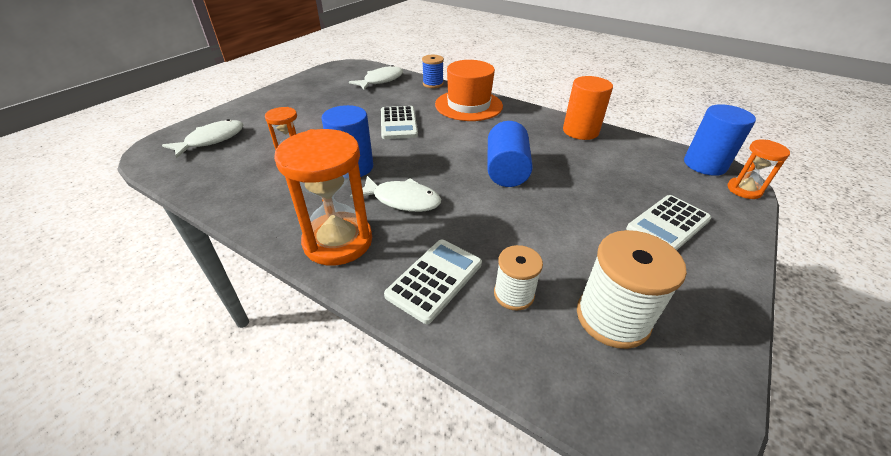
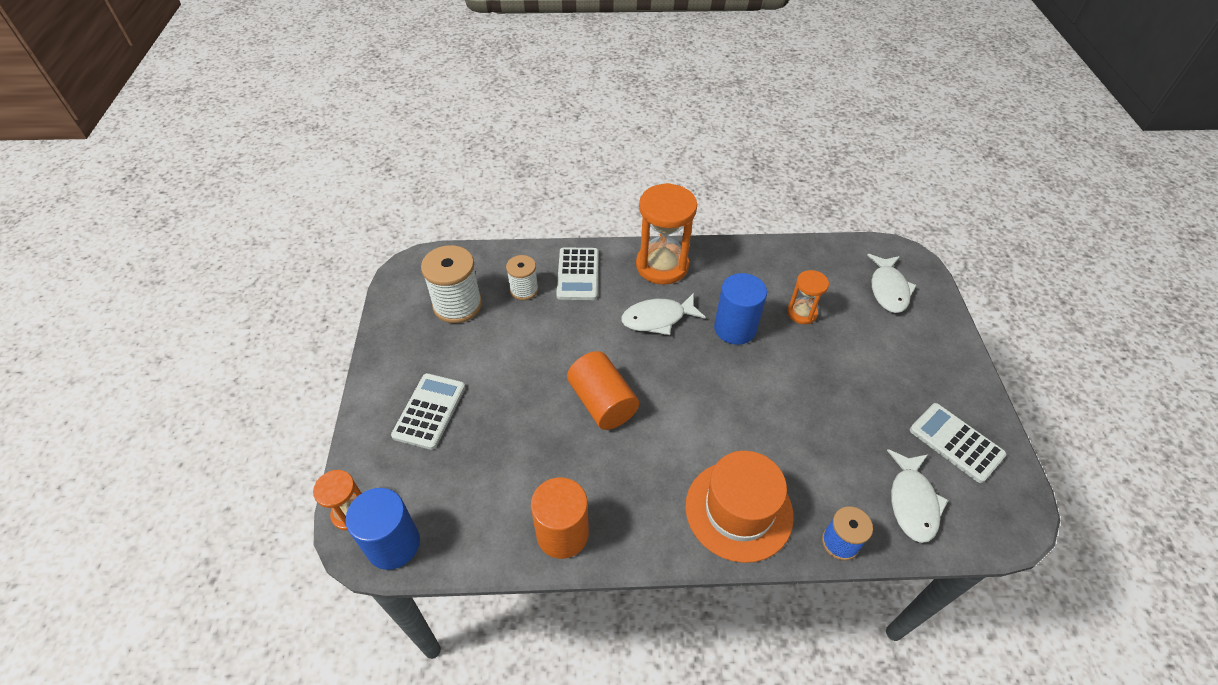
camera: 145 degrees right, 10 degrees up
white calculator [381,106,418,139] -> white calculator moved to [910,403,1006,483]
blue cylinder [488,121,533,187] -> orange cylinder [567,351,639,430]

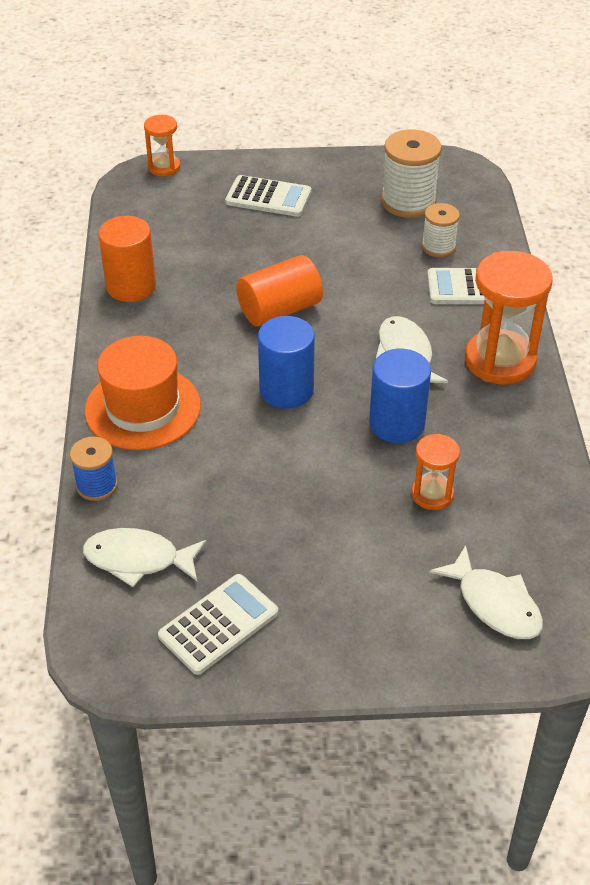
camera: 90 degrees right, 5 degrees down
blue cylinder [345,488,420,570] -> blue cylinder moved to [258,316,315,408]
white fish [867,254,917,313] -> white fish turned 135 degrees counterclockwise [429,545,543,639]

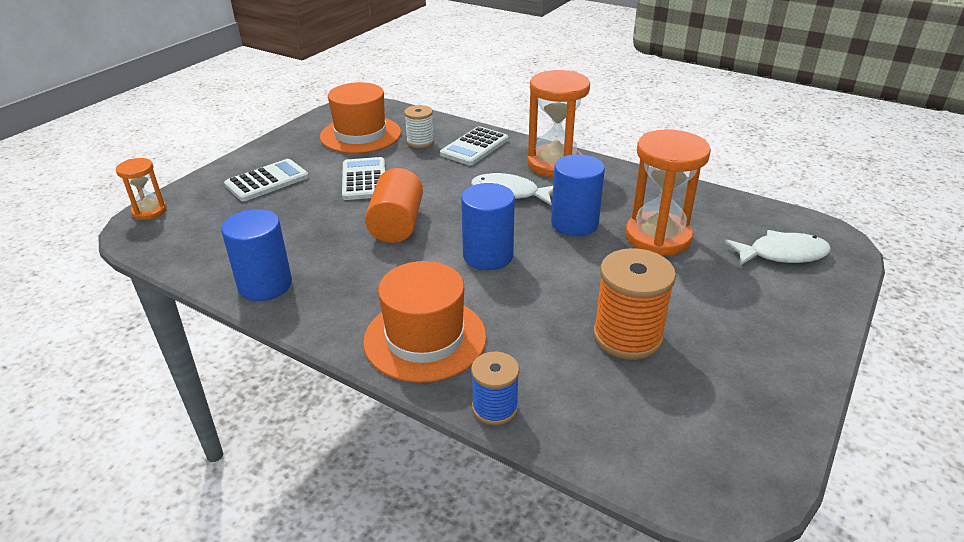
camera: 55 degrees left, 10 degrees down
white fish [83,528,207,587] -> none
orange cylinder [98,216,156,302] -> blue cylinder [221,209,292,301]
white calculator [158,574,278,675] -> white calculator moved to [342,157,385,200]
white spool [381,129,442,218] -> orange hat [320,82,401,153]
orange hourglass [411,434,460,510] -> orange hourglass [625,129,711,256], size x1.86
none -> orange spool [593,248,676,360]

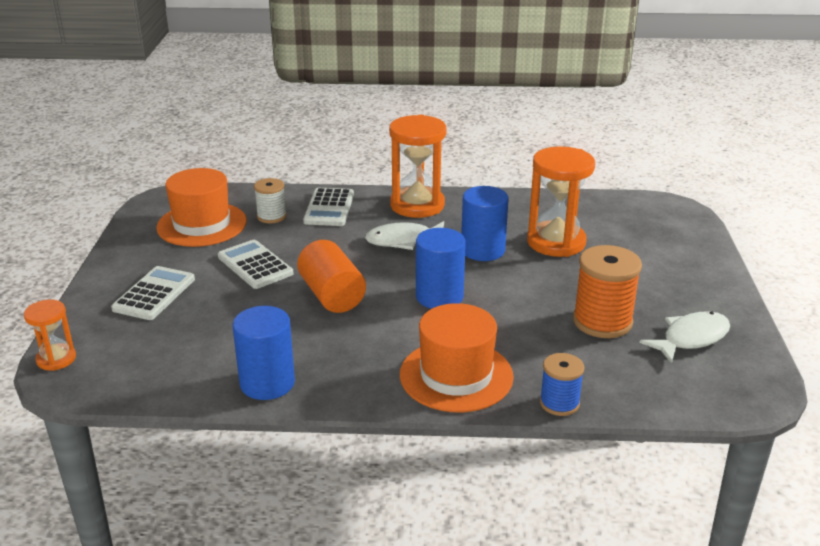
camera: 30 degrees left, 5 degrees down
white fish [725,230,831,266] -> white fish moved to [639,311,730,364]

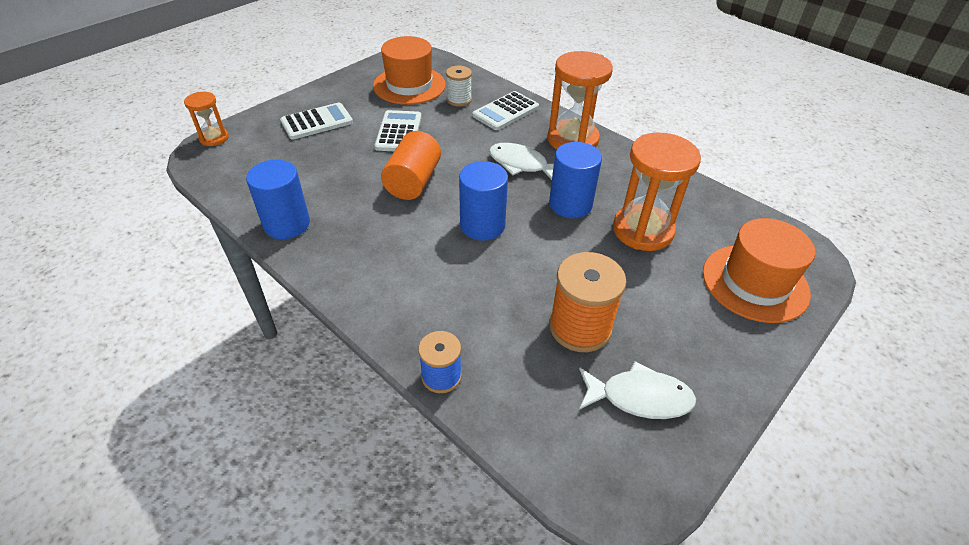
camera: 40 degrees right, 15 degrees up
orange hat [400,303,514,412] -> orange hat moved to [703,218,815,323]

